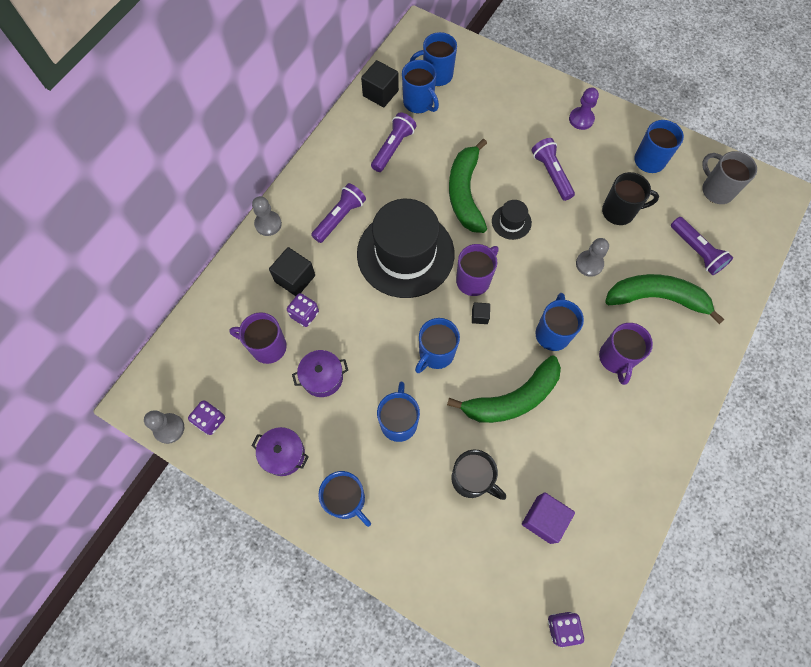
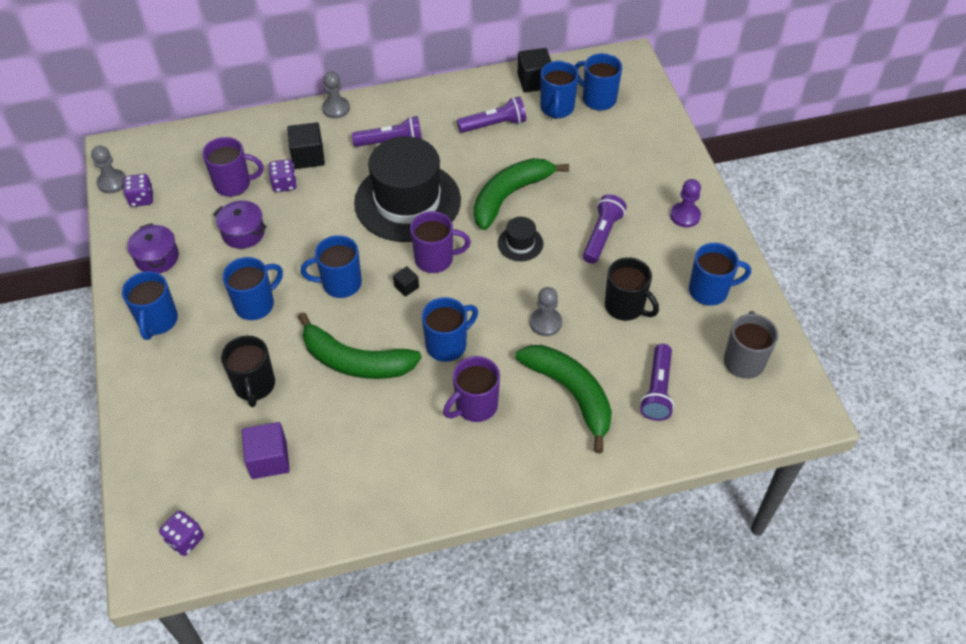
camera: 45 degrees right, 15 degrees down
purple mug [229,312,287,364] -> purple mug turned 120 degrees clockwise [202,137,264,197]

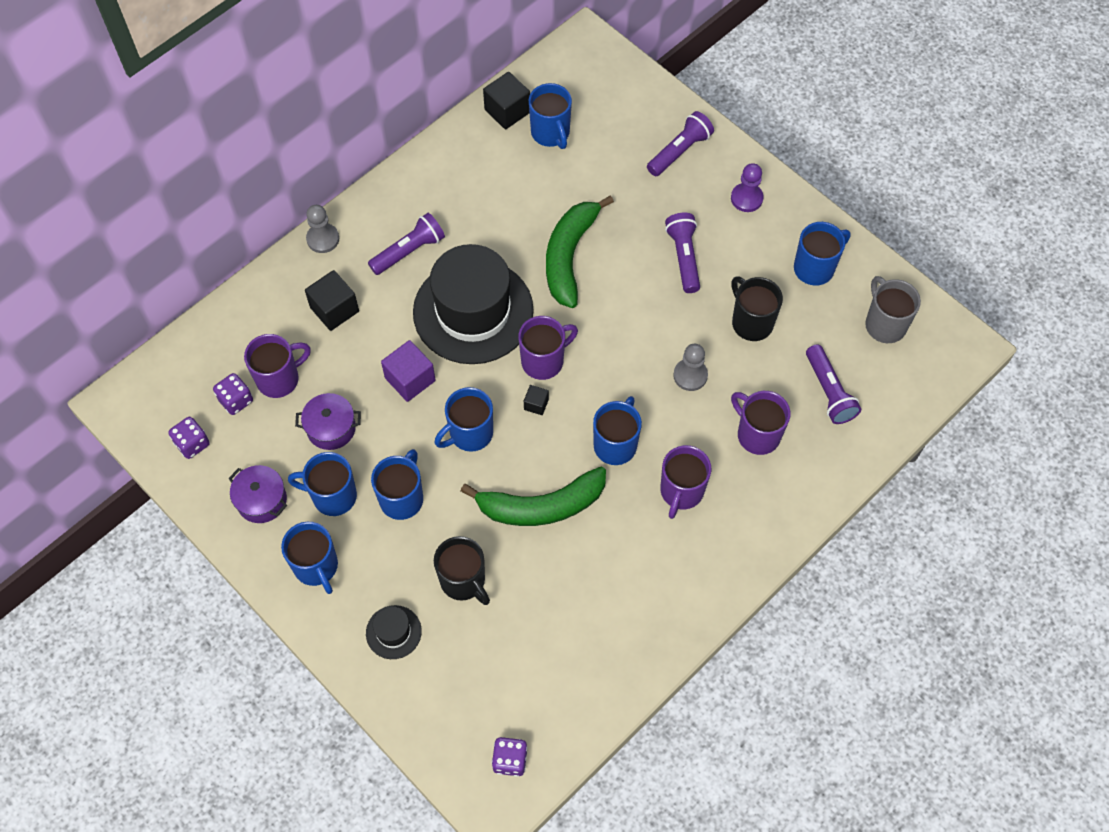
camera: 30 degrees left, 10 degrees up
grey pawn [91,146,126,194] -> none
purple cube [242,422,290,479] -> purple cube moved to [381,340,436,402]
purple dice [268,159,297,192] -> purple dice moved to [213,373,253,415]
purple flashlight [457,96,526,133] -> purple flashlight moved to [647,111,714,176]
black hat [498,217,543,261] -> black hat moved to [366,605,422,659]
green banana [515,345,612,454] -> purple mug [731,391,791,455]
blue mug [575,53,622,111] -> blue mug moved to [288,452,357,516]
black mug [605,257,659,321] -> black mug turned 135 degrees counterclockwise [731,277,783,341]

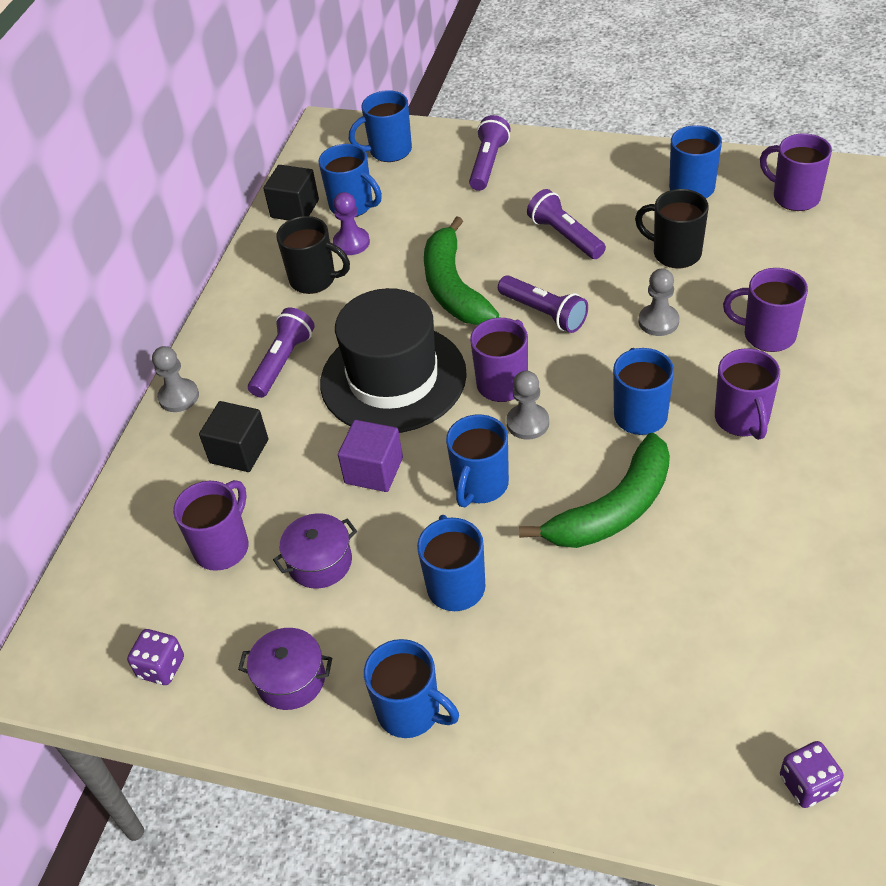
camera: 25 degrees left, 15 degrees down
purple dice [213,373,253,415] -> none
blue mug [288,452,357,516] -> blue mug moved to [349,90,412,162]
black hat [366,605,422,659] -> none
black mug [434,536,490,605] -> black mug moved to [276,216,350,294]
black cube [524,385,549,415] -> grey pawn [506,371,549,440]
purple pawn [731,163,764,212] -> purple pawn moved to [333,192,370,255]
purple flashlight [806,344,861,424] -> purple flashlight moved to [498,275,588,333]
grey mug [865,276,921,343] -> purple mug [760,133,832,211]

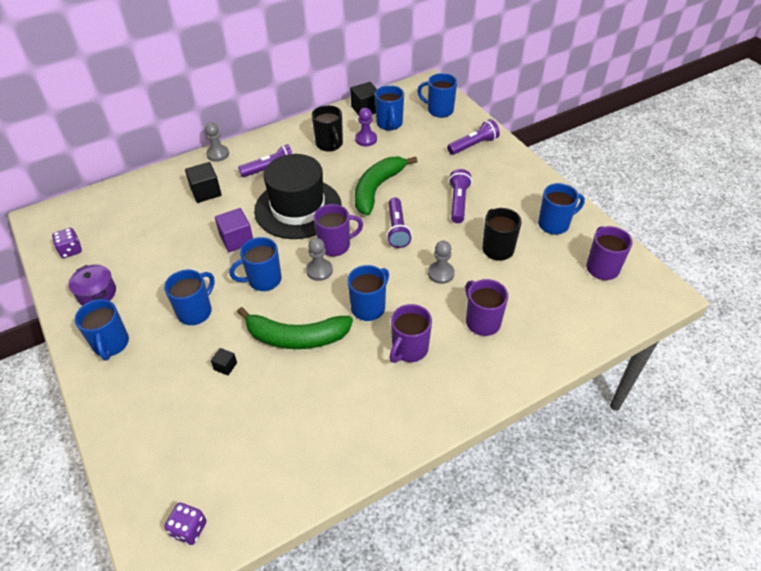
camera: 40 degrees right, 0 degrees up
purple mug [173,480,249,571] -> none
purple pot [273,513,357,589] -> none
none -> black cube [211,348,237,376]

